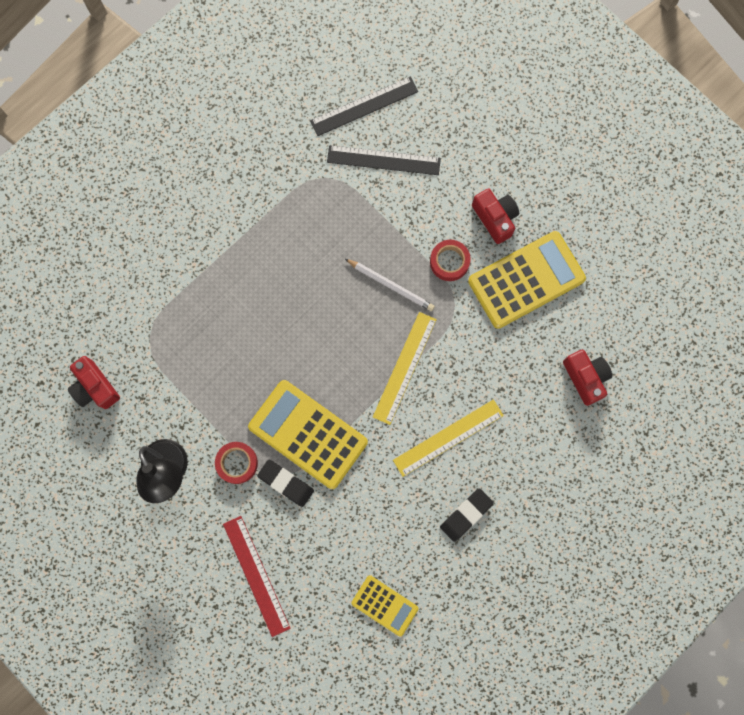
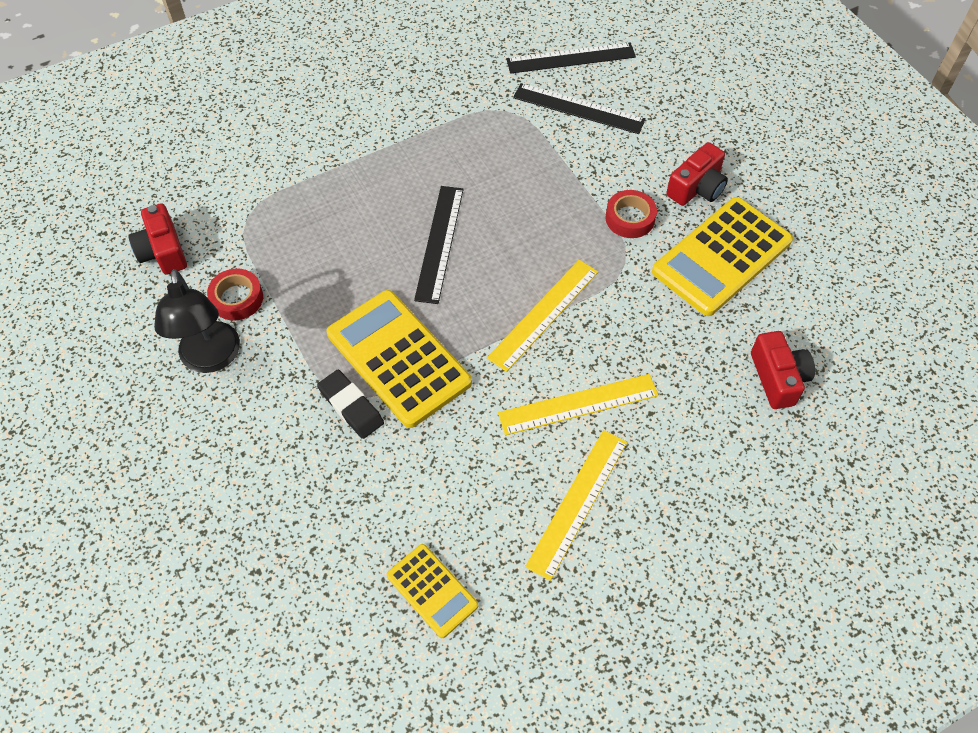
camera: 15 degrees right, 20 degrees down
red tape [215,442,258,484] -> red tape moved to [207,268,263,321]
red ruler [223,516,290,637] -> none
white pencil [345,259,435,311] -> none
black eraser [440,488,494,542] -> yellow ruler [525,430,627,581]
yellow calculator [468,231,586,329] -> yellow calculator turned 150 degrees clockwise [652,197,793,316]
red camera [472,188,519,244] -> red camera turned 60 degrees clockwise [666,142,728,206]
none -> black ruler [414,186,464,304]

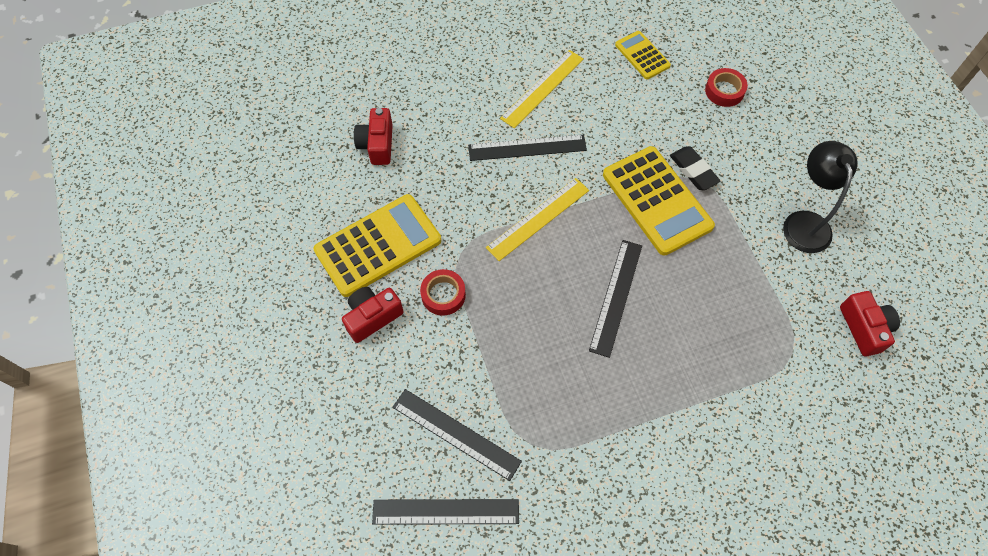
camera: 170 degrees left, 5 degrees up
red tape [207,268,263,321] -> red tape moved to [705,68,748,107]
yellow ruler [498,374,659,435] -> black ruler [468,135,587,161]

